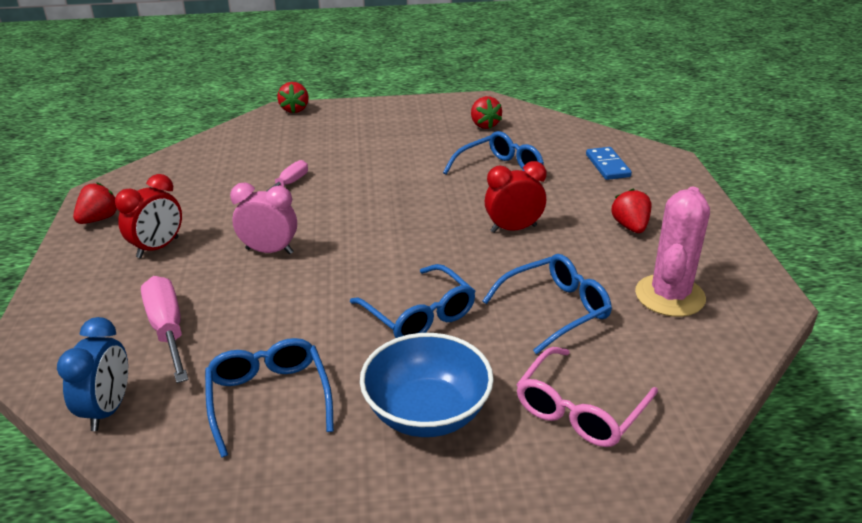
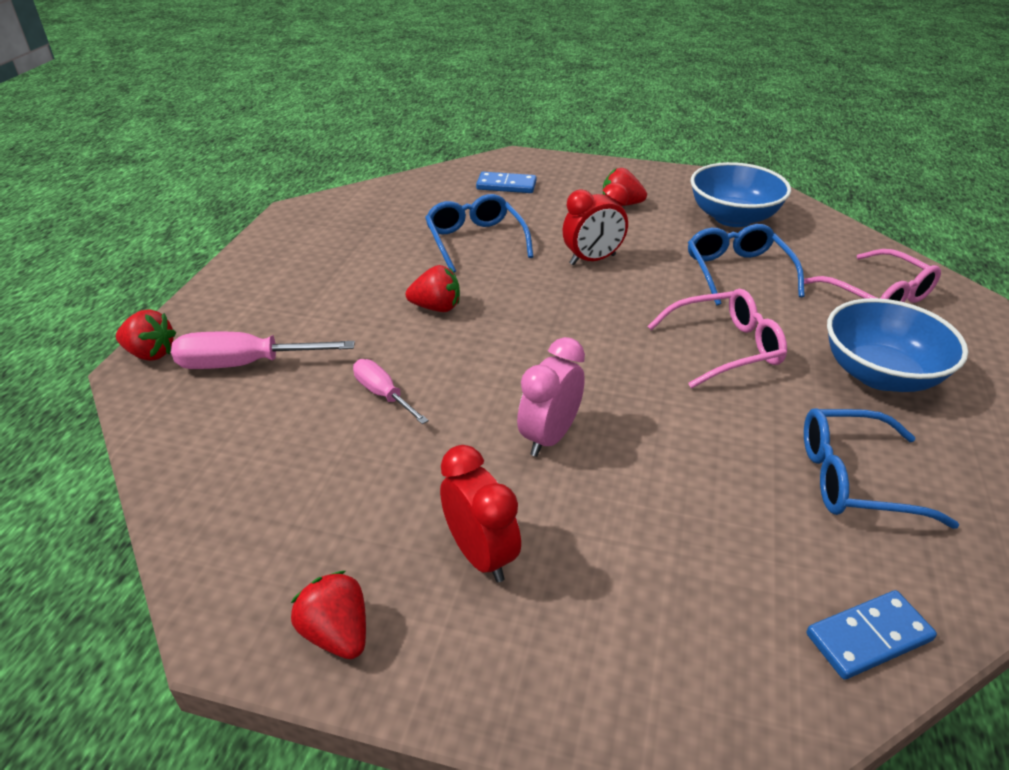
camera: 70 degrees left, 5 degrees up
blue clock [57,317,128,431] -> blue domino [806,590,937,680]
pink screwdriver [141,276,188,383] -> pink screwdriver moved to [171,332,355,369]
blue glasses [350,264,476,338] -> pink glasses [648,289,787,388]
red strawberry [471,96,502,129] -> red strawberry moved to [406,265,460,312]
red clock [485,161,546,233] -> red clock turned 120 degrees counterclockwise [563,183,629,265]
pink cactus [635,187,710,317] -> blue bowl [691,162,791,227]

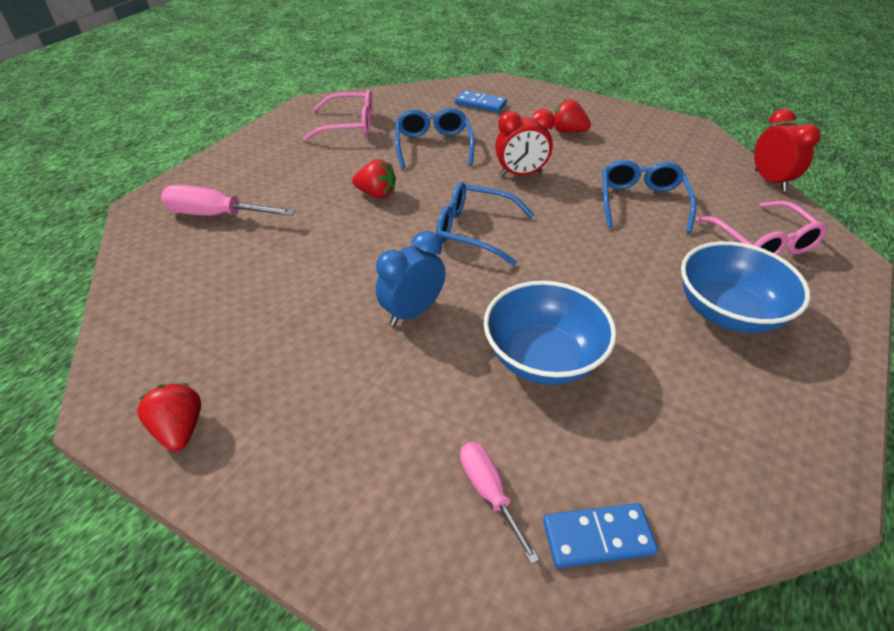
camera: 15 degrees right, 5 degrees up
red strawberry [116,309,176,361] -> none
pink screwdriver [353,359,429,424] -> pink screwdriver moved to [460,442,540,564]
red clock [440,445,521,582] -> red clock moved to [754,109,821,191]
pink clock [517,337,585,457] -> blue clock [376,231,446,326]
pink glasses [648,289,787,388] -> pink glasses moved to [303,90,373,142]
blue bowl [691,162,791,227] -> blue bowl moved to [484,281,617,385]
blue glasses [804,408,959,529] -> blue glasses moved to [436,182,535,266]

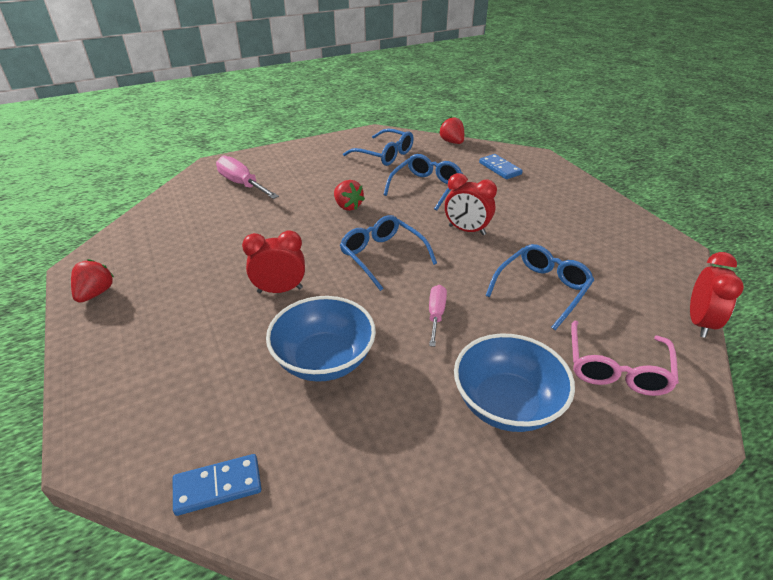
camera: 35 degrees right, 5 degrees down
pink glasses [303,90,373,142] -> blue glasses [343,128,414,166]
blue clock [376,231,446,326] -> red clock [242,230,305,293]
pink screwdriver [460,442,540,564] -> pink screwdriver moved to [429,285,447,347]
blue domino [543,503,658,568] -> blue domino turned 45 degrees counterclockwise [173,454,262,516]
red strawberry [554,99,591,133] -> red strawberry moved to [439,116,464,144]

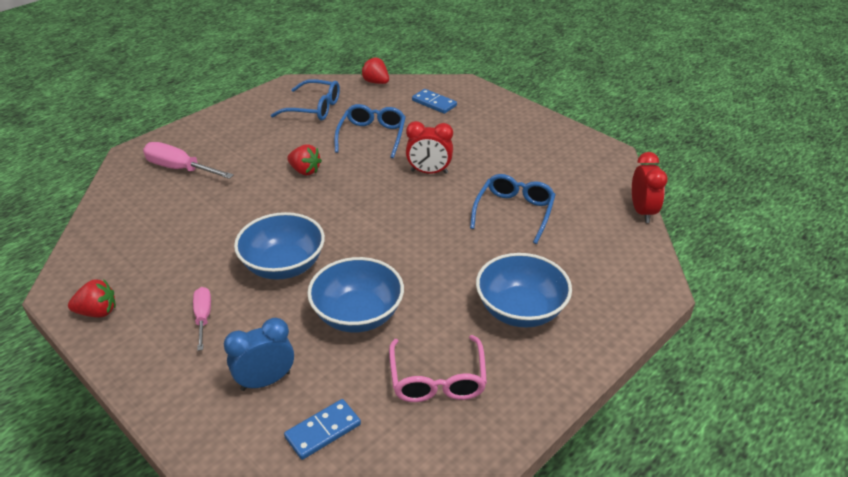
camera: 20 degrees left, 0 degrees up
red strawberry [71,259,114,303] -> red strawberry turned 90 degrees clockwise [68,280,116,317]
red clock [242,230,305,293] -> blue bowl [234,212,325,280]
blue glasses [340,215,437,291] -> none
pink screwdriver [429,285,447,347] -> pink screwdriver moved to [193,287,211,351]
pink glasses [571,321,679,396] -> pink glasses moved to [389,335,487,402]
none -> blue clock [224,318,294,391]

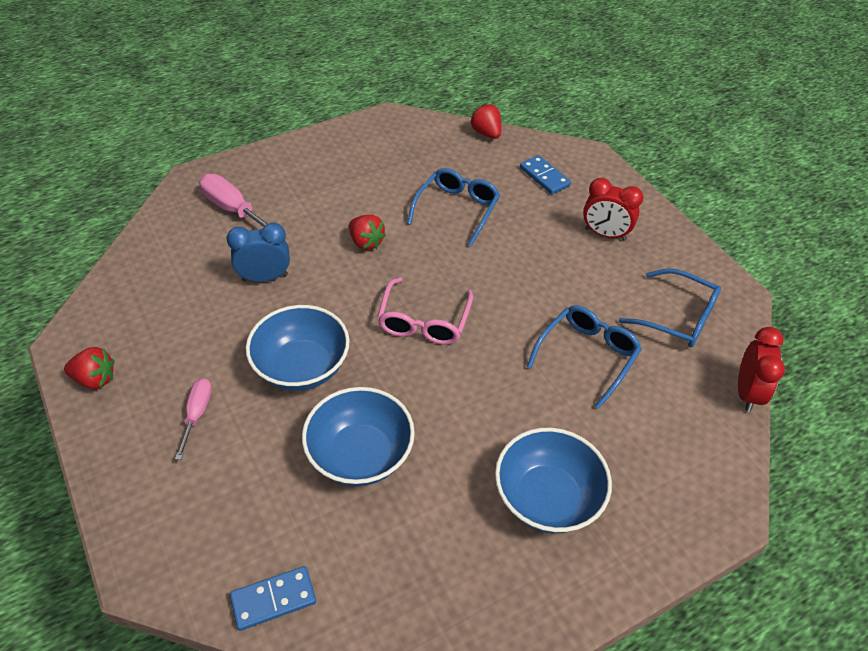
camera: 15 degrees right, 10 degrees up
blue clock [224,318,294,391] -> blue clock moved to [226,222,290,282]
blue glasses [271,79,340,121] -> blue glasses moved to [619,269,721,347]
pink glasses [389,335,487,402] -> pink glasses moved to [377,277,473,345]
red clock [406,121,453,174] -> red clock moved to [583,178,643,241]

